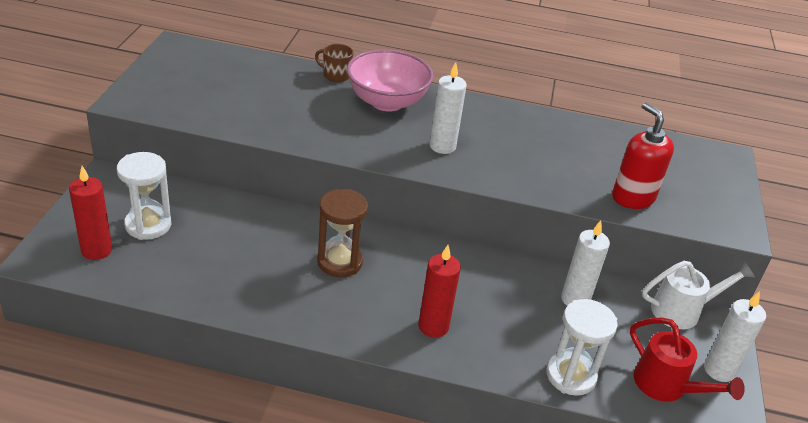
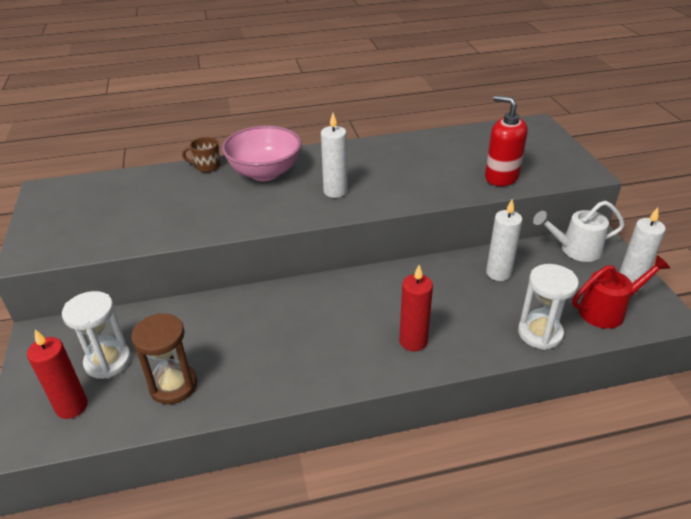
camera: 20 degrees left, 0 degrees up
brown hourglass [317,189,368,277] -> brown hourglass moved to [131,313,197,404]
red watering can [630,317,745,402] -> red watering can turned 45 degrees counterclockwise [572,255,670,329]
white watering can [642,261,755,329] -> white watering can turned 150 degrees counterclockwise [533,201,625,262]

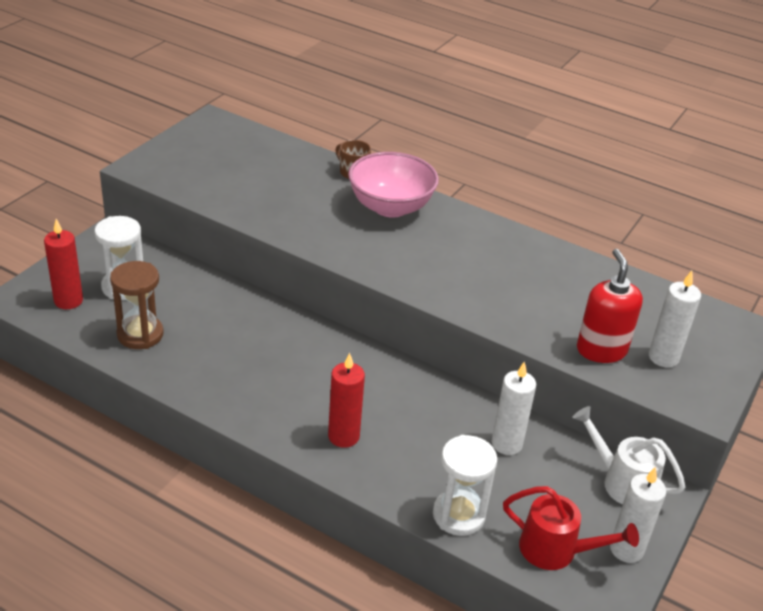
camera: 40 degrees right, 0 degrees up
white candle [321,113,348,198] -> white candle moved to [649,271,701,367]

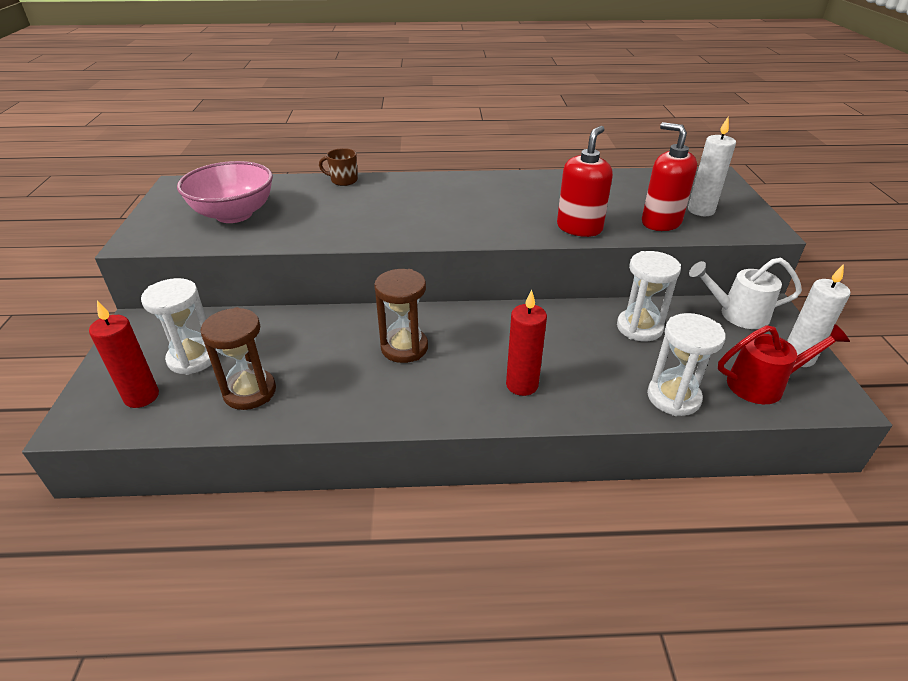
camera: 30 degrees left, 0 degrees up
pink bowl [348,152,439,218] -> pink bowl moved to [177,161,273,223]
white candle [492,361,536,455] -> white hourglass [617,251,681,341]
none -> brown hourglass [374,269,428,363]
none -> red soap dispenser [557,126,613,237]

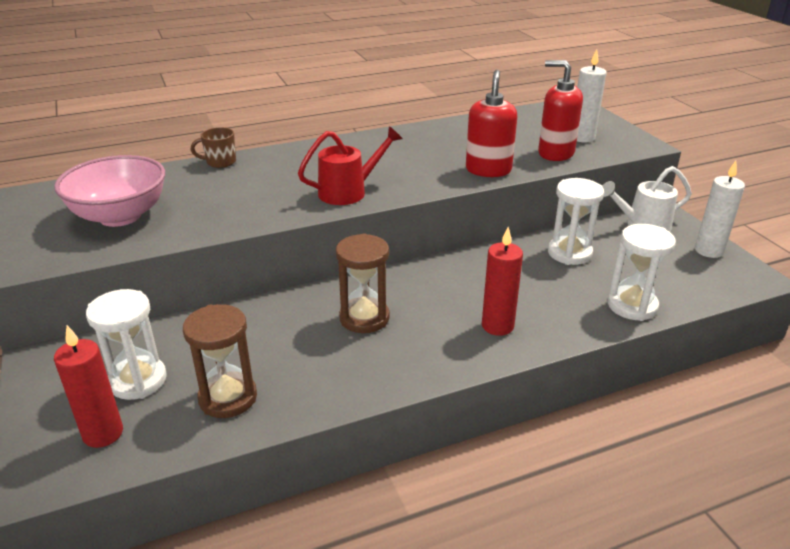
camera: 20 degrees left, 5 degrees down
red watering can [718,324,850,404] -> red watering can moved to [298,126,403,205]

